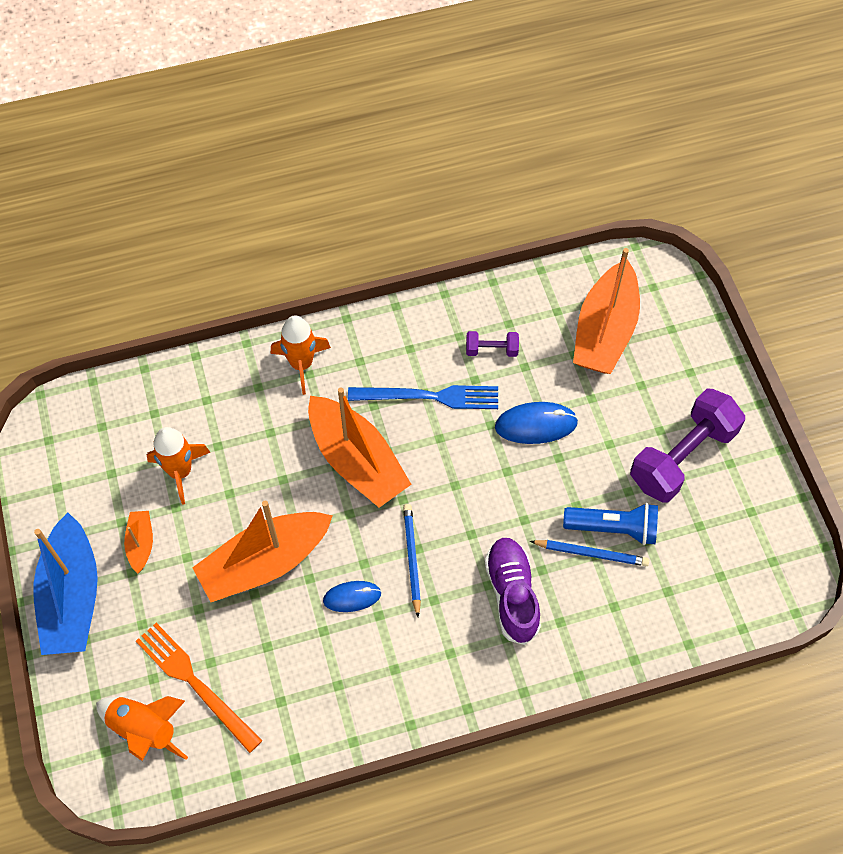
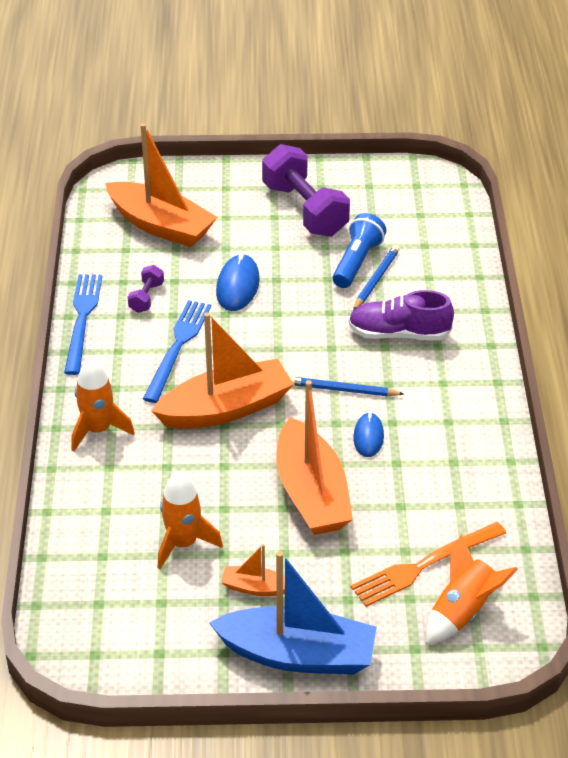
camera: 75 degrees left, 20 degrees down
none -> blue fork [64,274,102,375]

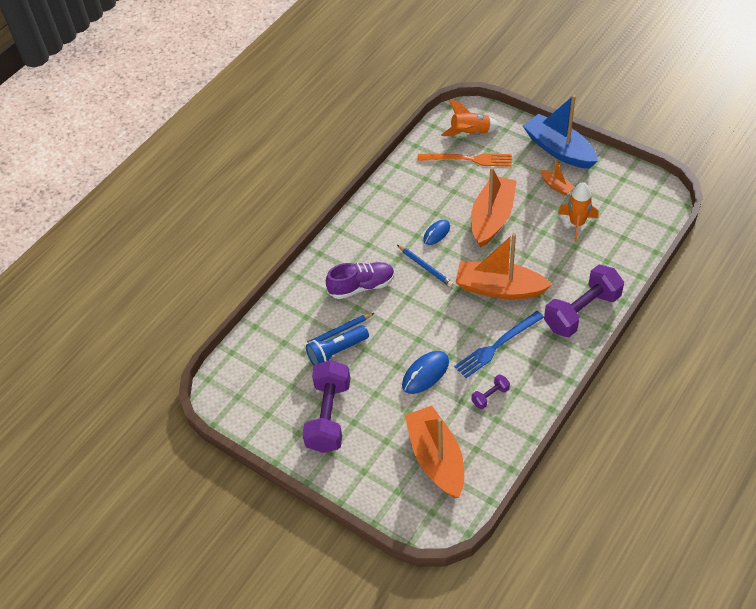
camera: 140 degrees left, 10 degrees up
blue fork [64,274,102,375] -> none
orange rocket [72,358,135,452] -> purple dumbbell [544,265,624,337]
purple shoe [348,290,454,341] -> purple shoe turned 60 degrees counterclockwise [326,262,395,299]

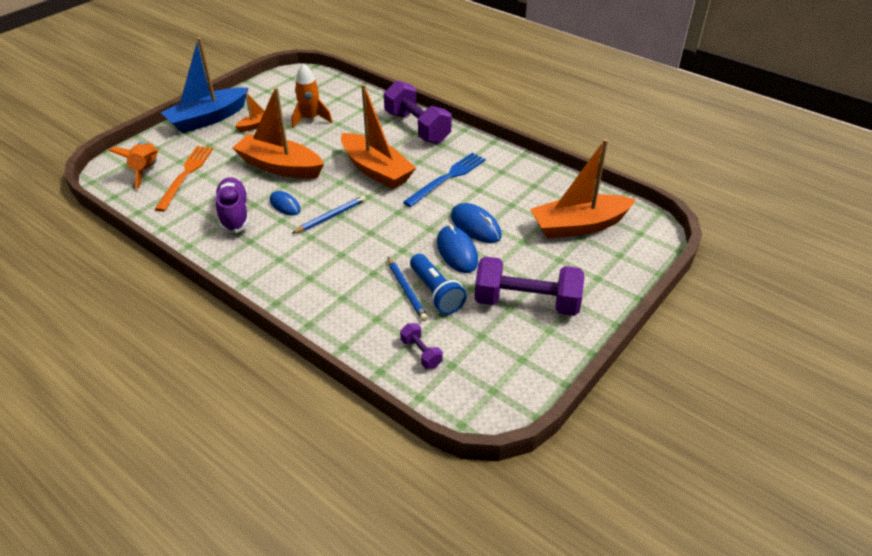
camera: 90 degrees left, 10 degrees down
purple shoe [326,262,395,299] -> purple shoe moved to [215,177,249,233]
blue fork [454,311,544,378] -> blue fork turned 105 degrees counterclockwise [403,153,486,207]
orange boat [455,233,552,299] -> orange boat turned 60 degrees counterclockwise [341,84,416,189]
purple dumbbell [471,374,510,409] -> purple dumbbell moved to [400,323,443,369]
none -> blue mouse [437,224,478,273]

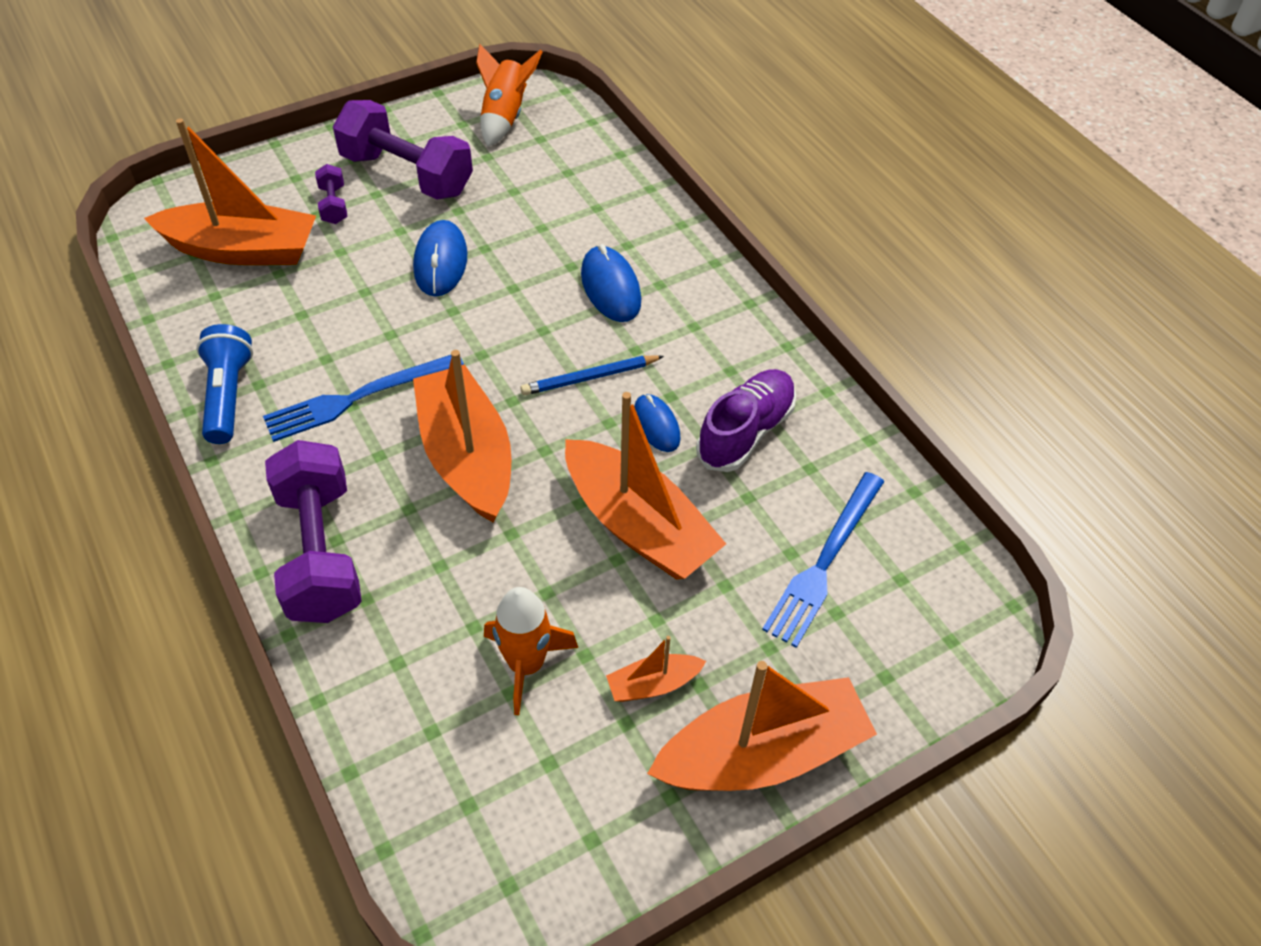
camera: 160 degrees left, 10 degrees up
orange rocket [108,142,159,189] -> orange rocket moved to [476,44,543,147]
orange fork [154,146,214,212] -> blue fork [762,472,884,648]
blue boat [160,37,248,133] -> orange boat [647,661,877,791]
purple shoe [215,177,249,233] -> purple shoe turned 150 degrees counterclockwise [696,369,796,472]
blue pencil [388,257,428,321] -> none
purple dumbbell [400,323,443,369] -> purple dumbbell moved to [315,164,347,224]
blue flashlight [410,254,467,314] -> blue flashlight moved to [196,324,253,444]
blue mouse [451,203,502,243] -> blue mouse moved to [581,244,641,322]

